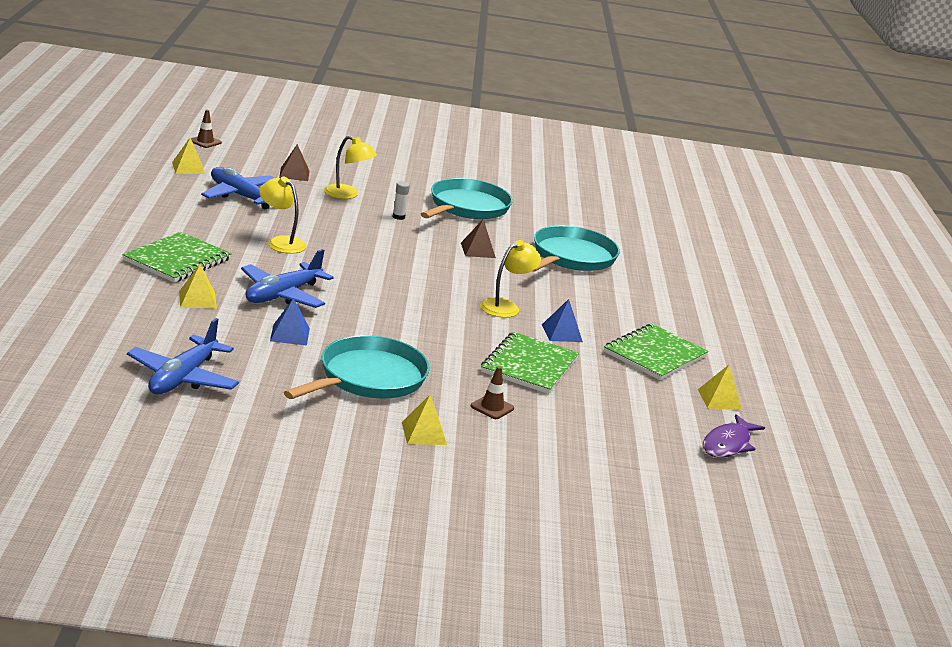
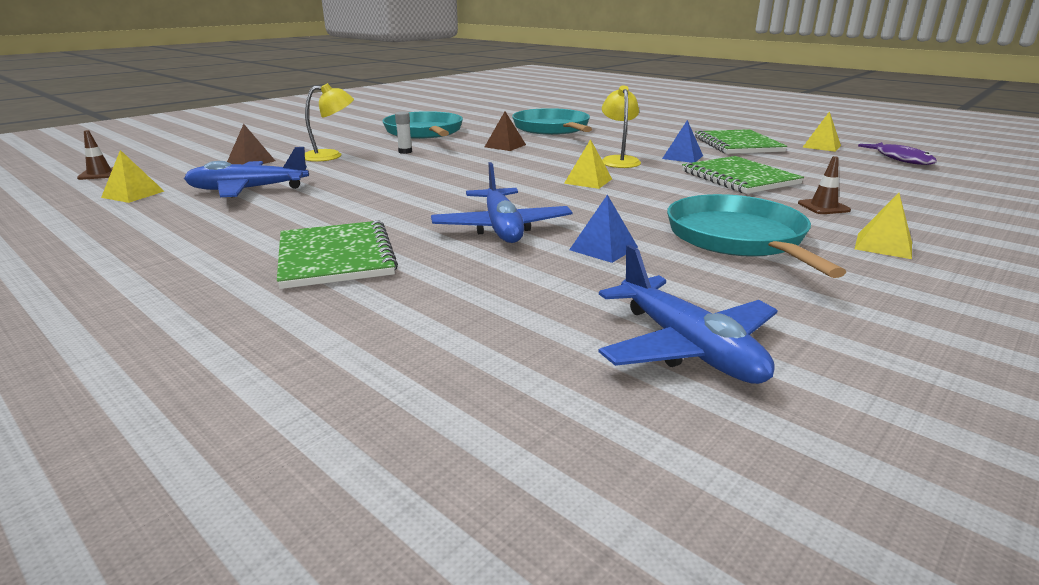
camera: 45 degrees left, 0 degrees up
yellow pyramid [179,264,217,308] -> yellow pyramid moved to [564,139,612,189]
yellow lamp [259,177,307,254] -> none

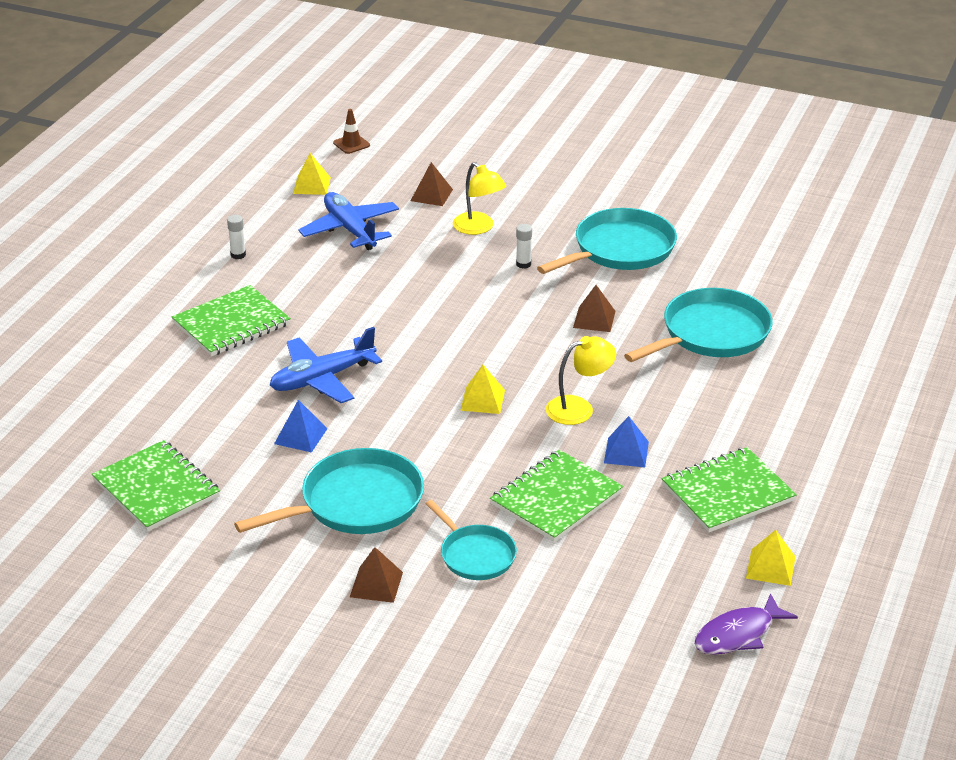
camera: 70 degrees right, 10 degrees up
blue plane [598,245,778,384] -> green notebook [92,440,220,531]
brown traffic cone [798,156,851,214] -> turquoise pan [425,500,517,580]
yellow pyramid [855,193,912,259] -> brown pyramid [350,547,403,603]
none -> white glue stick [227,215,246,259]

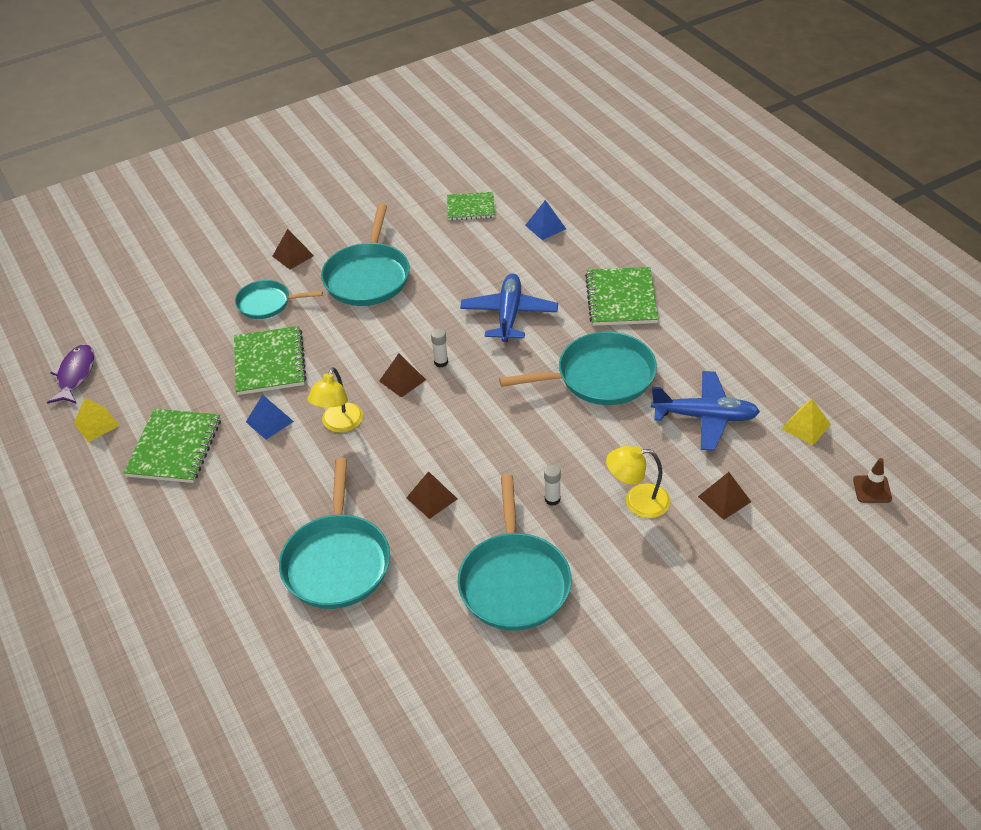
camera: 130 degrees right, 10 degrees up
green notebook [92,440,220,531] -> green notebook [447,192,495,220], size x0.64
white glue stick [227,215,246,259] -> white glue stick moved to [431,328,448,367]
blue pyramid [274,400,328,453] -> blue pyramid moved to [525,200,566,240]
yellow pyramid [460,365,505,414] -> brown pyramid [379,353,426,398]
none -> turquoise pan [499,332,657,405]

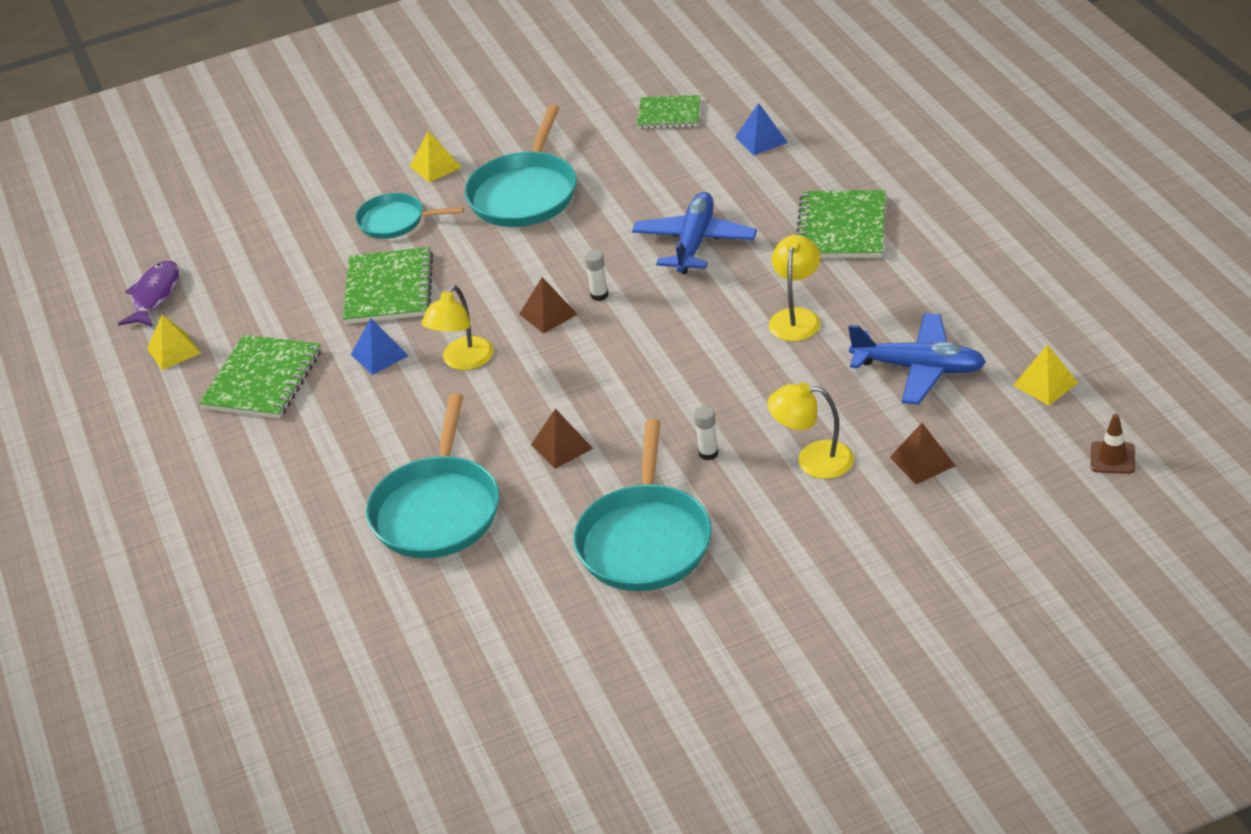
camera: 10 degrees right, 5 degrees down
brown pyramid [272,229,314,270] -> yellow pyramid [409,131,461,183]
turquoise pan [499,332,657,405] -> yellow lamp [769,235,820,341]

